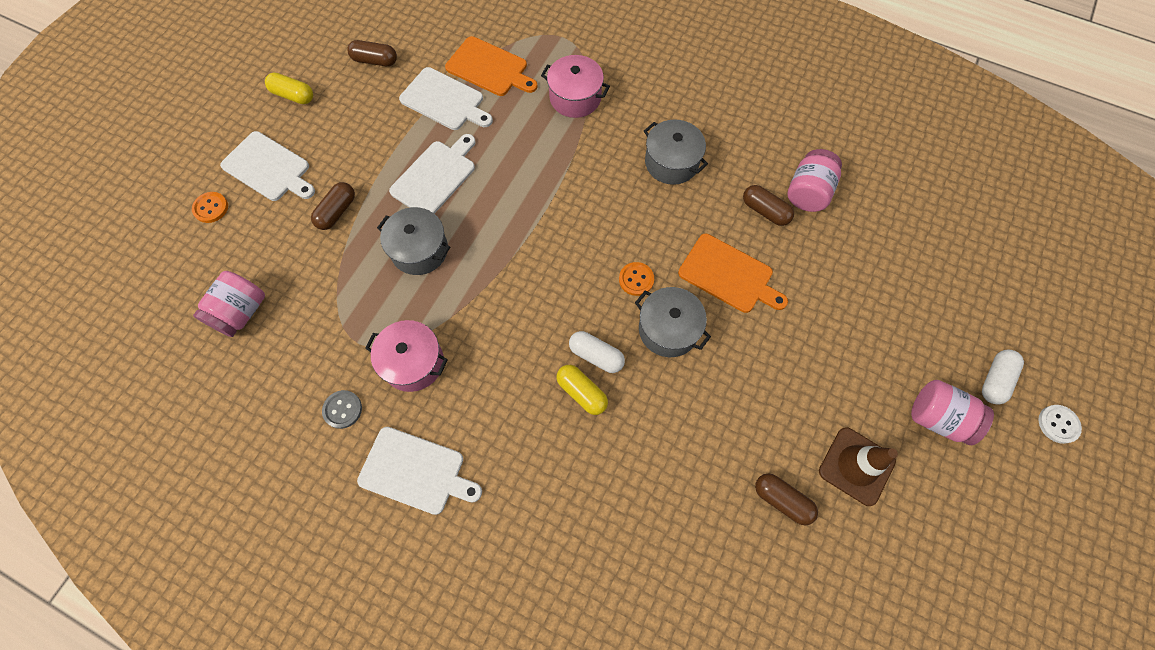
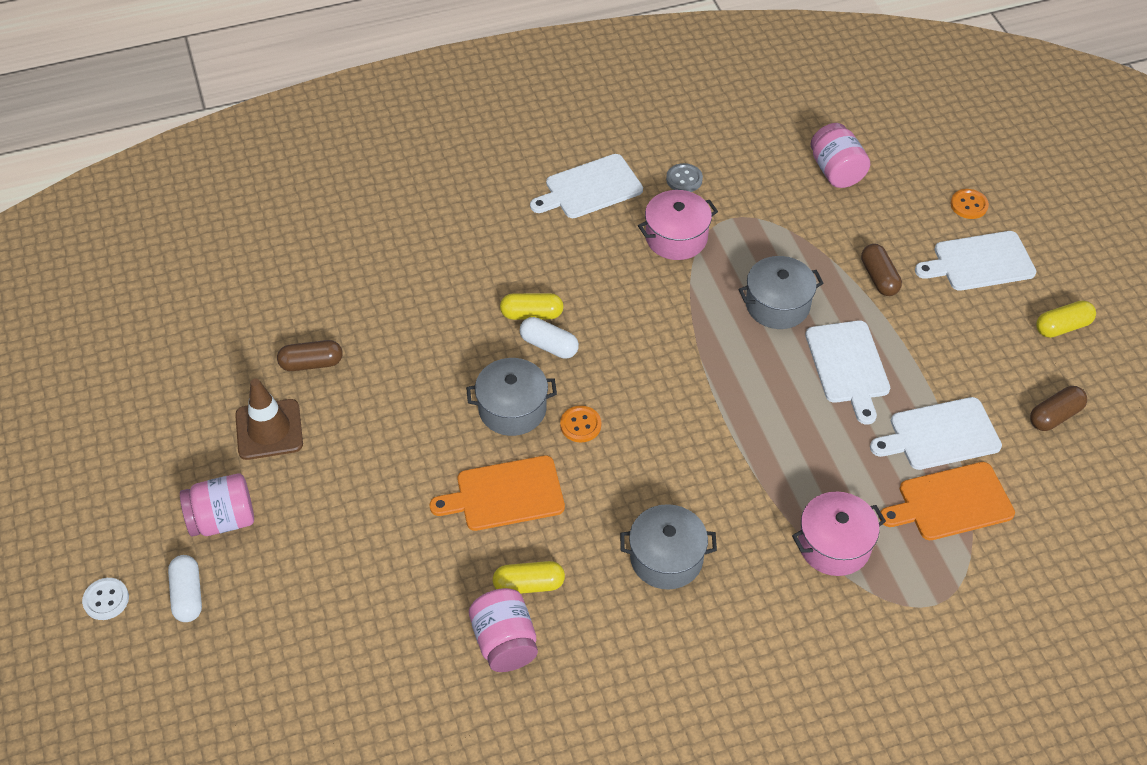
camera: 135 degrees right, 15 degrees down
white capsule [569,331,625,373] -> white capsule turned 45 degrees clockwise [520,317,579,359]
brown capsule [743,185,794,226] -> yellow capsule [493,561,565,594]

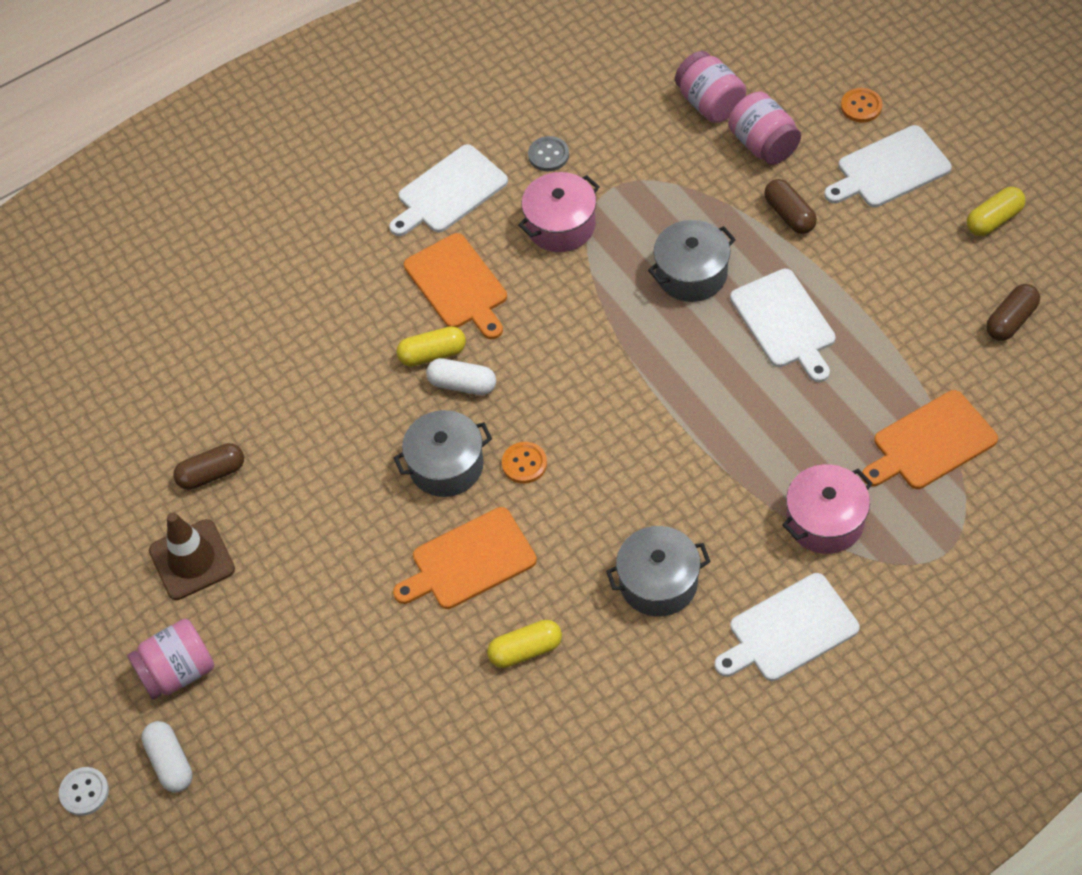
camera: 10 degrees left, 5 degrees up
pink jar [469,588,538,672] -> pink jar moved to [728,92,801,165]
white cutting board [870,397,1002,470] -> white cutting board moved to [715,573,860,681]
none -> orange cutting board [404,233,507,339]

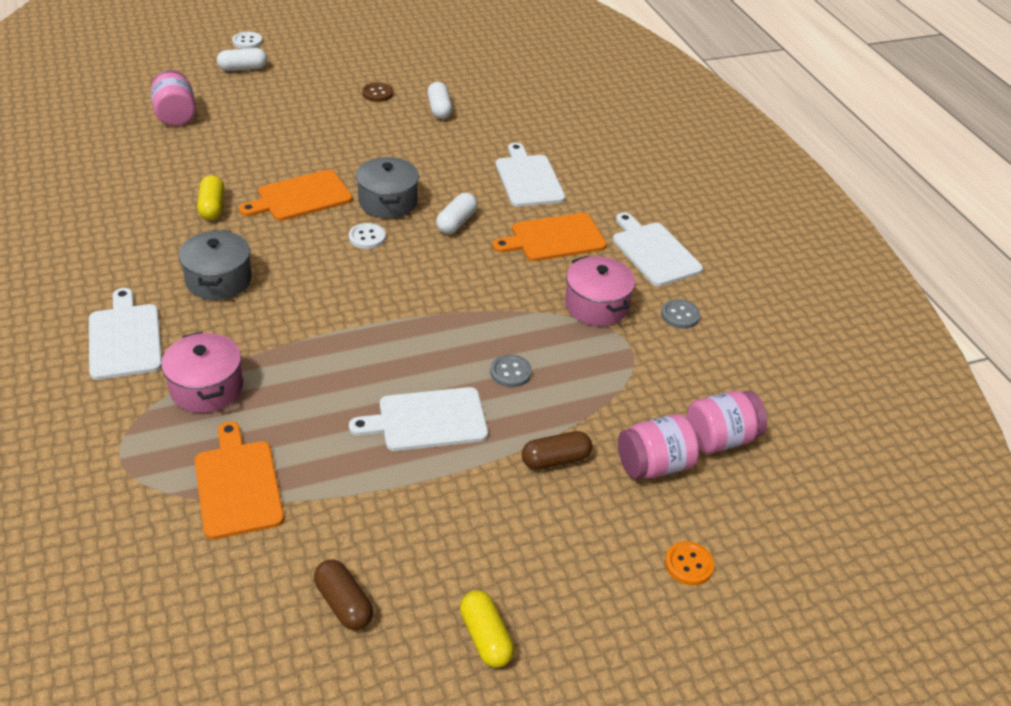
camera: 95 degrees right, 15 degrees down
pink jar [127,619,214,700] -> pink jar moved to [151,70,196,126]
brown traffic cone [149,513,235,600] -> brown button [362,82,393,102]
brown capsule [173,443,244,490] -> white capsule [427,82,452,119]
orange cutting board [393,507,537,609] -> orange cutting board turned 105 degrees counterclockwise [239,170,353,221]
yellow capsule [396,326,466,367] -> none
orange button [502,442,547,484] -> white button [349,223,386,249]
grey pot [648,220,736,302] -> grey button [490,354,532,387]
white cutting board [824,125,952,207] -> white cutting board moved to [495,143,565,207]

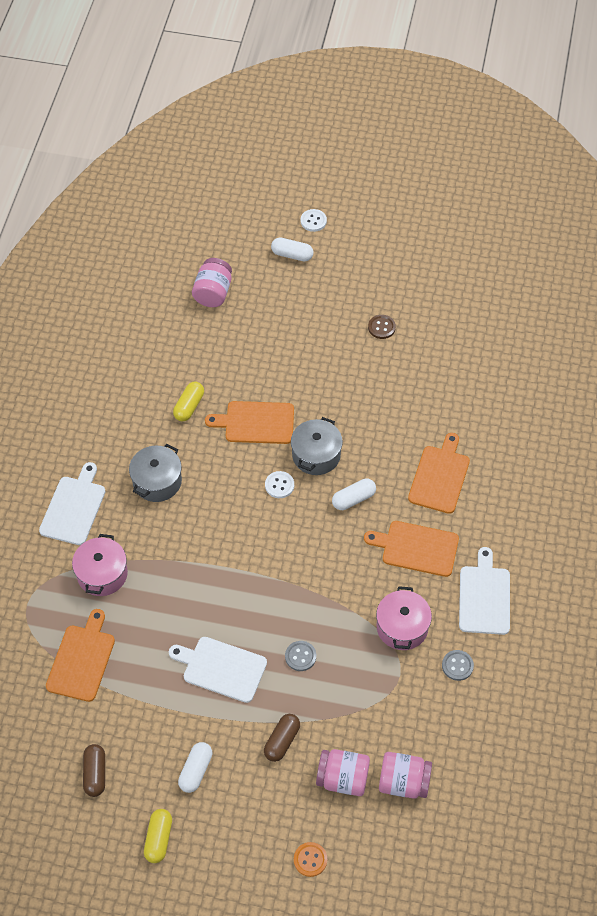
camera: 35 degrees right, 15 degrees up
white capsule [427,82,452,119] -> white capsule moved to [178,742,212,793]
white cutting board [495,143,565,207] -> orange cutting board [408,433,470,514]
brown capsule [522,431,592,470] -> brown capsule turned 75 degrees counterclockwise [264,714,300,762]

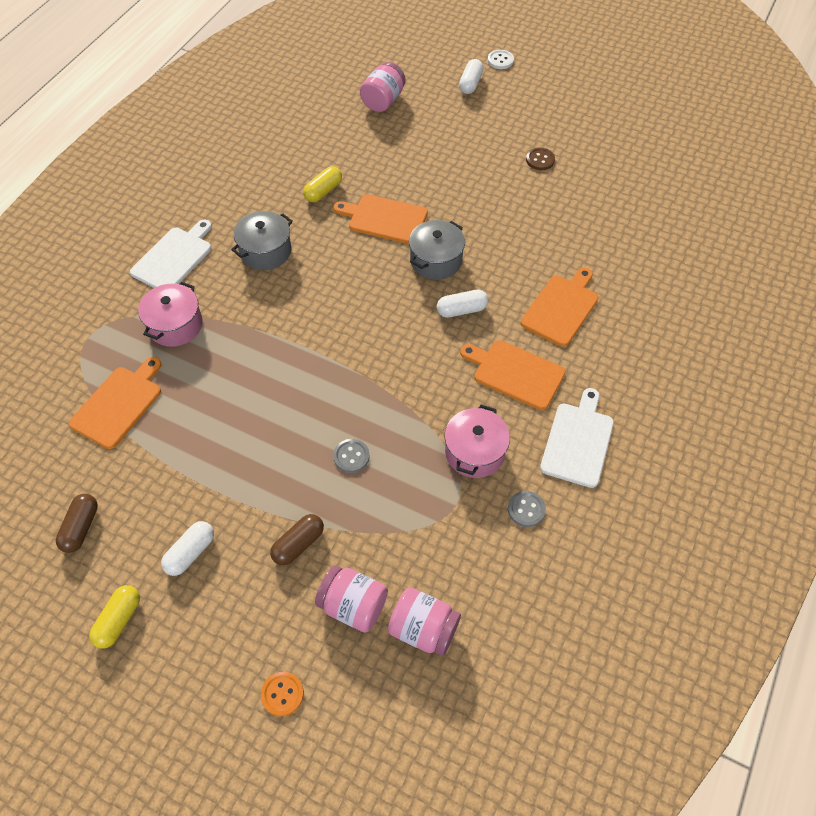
camera: 15 degrees right, 0 degrees up
white cutting board [169,637,267,703] -> none
white button [265,471,294,498] -> none
white capsule [271,237,314,261] -> white capsule turned 75 degrees clockwise [459,59,484,94]

